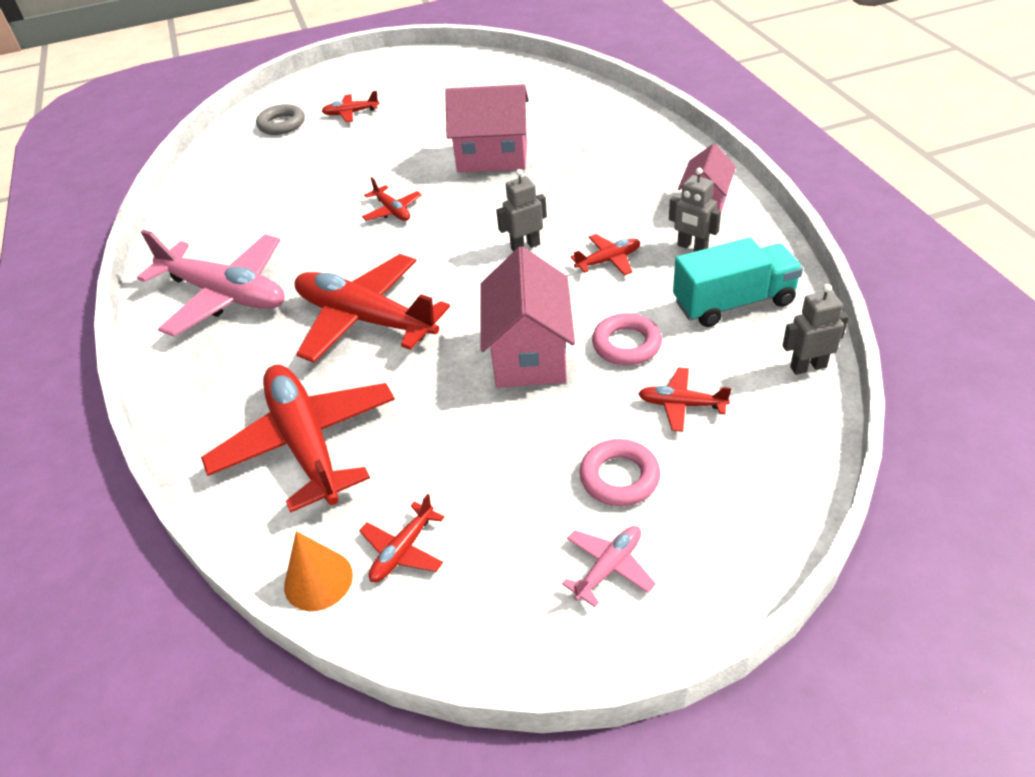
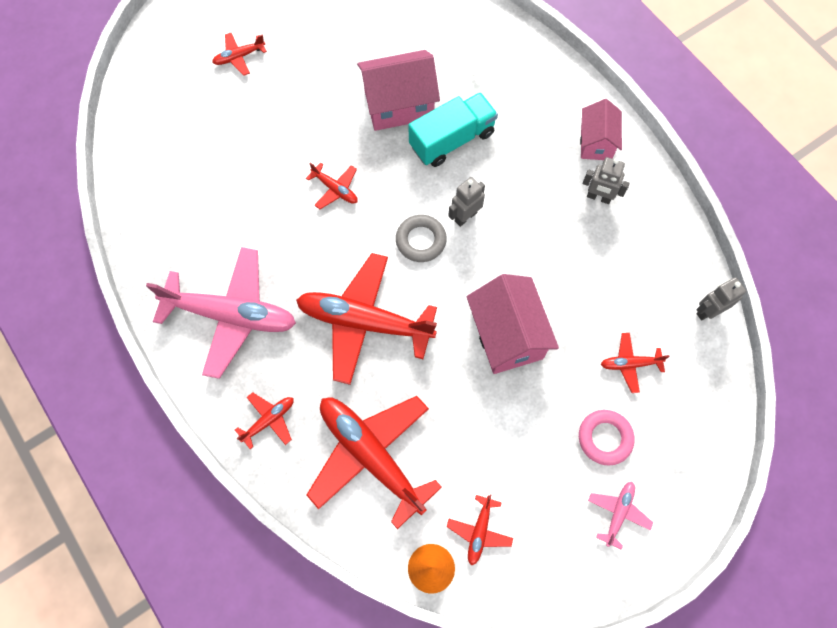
camera: 20 degrees left, 25 degrees up
grey ring [256,104,305,135] -> grey ring moved to [396,215,447,262]
red plane [570,234,640,275] -> red plane moved to [235,392,294,449]
pink ring [592,313,662,365] -> none
turquoise truck [673,237,803,327] -> turquoise truck moved to [408,92,498,167]

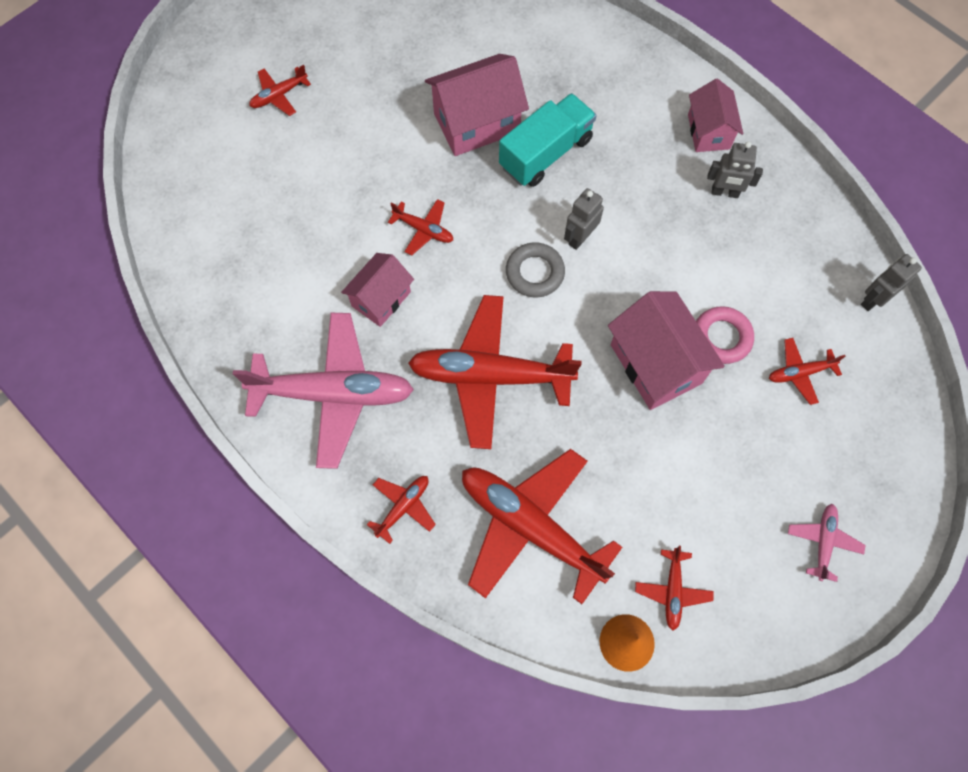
camera: 10 degrees left, 0 degrees up
pink ring [579,410,634,466] -> pink ring moved to [696,306,754,364]
none -> pink house [341,253,414,327]

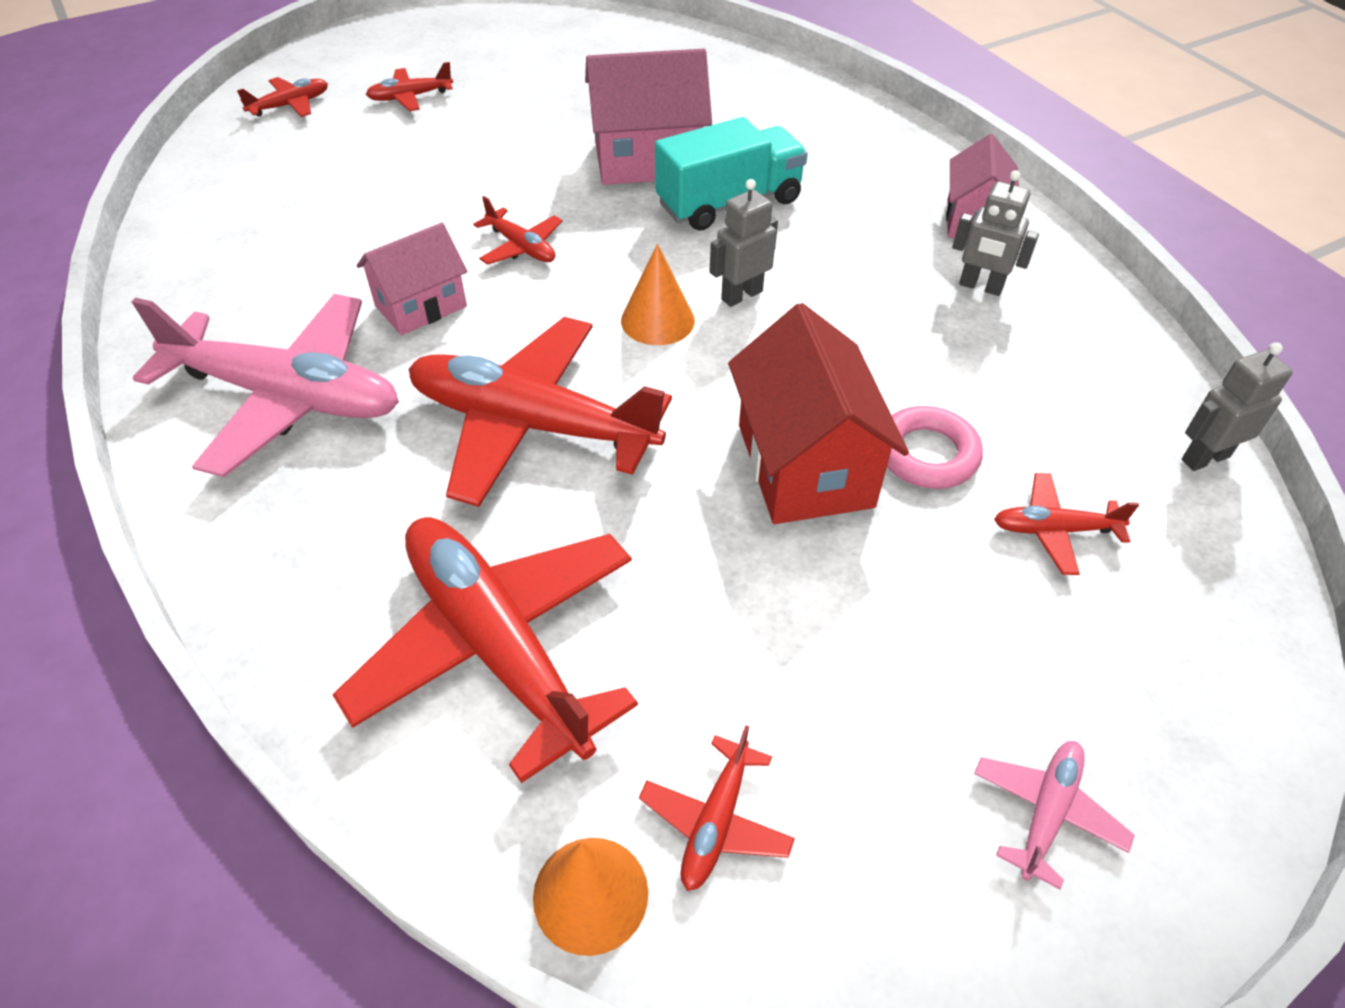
camera: 15 degrees right, 20 degrees down
red plane [367,476,436,544] -> red plane moved to [237,77,328,117]
grey ring [506,242,565,297] -> orange cone [621,244,695,345]
pink house [608,291,725,410] -> red house [728,303,909,524]

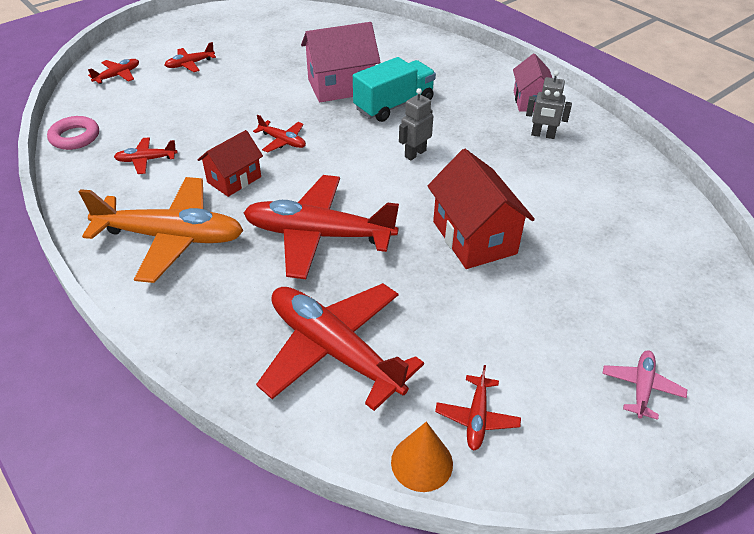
camera: 10 degrees left, 5 degrees down
pink plane [132,294,399,477] -> orange plane [79,177,244,283]
pink house [357,223,468,335] -> red house [198,130,263,197]
orange cone [621,244,695,345] -> none
pink ring [887,406,983,489] -> pink ring moved to [47,116,99,150]
red plane [994,473,1139,575] -> red plane moved to [114,137,178,174]
grey robot [1182,342,1293,471] -> none

